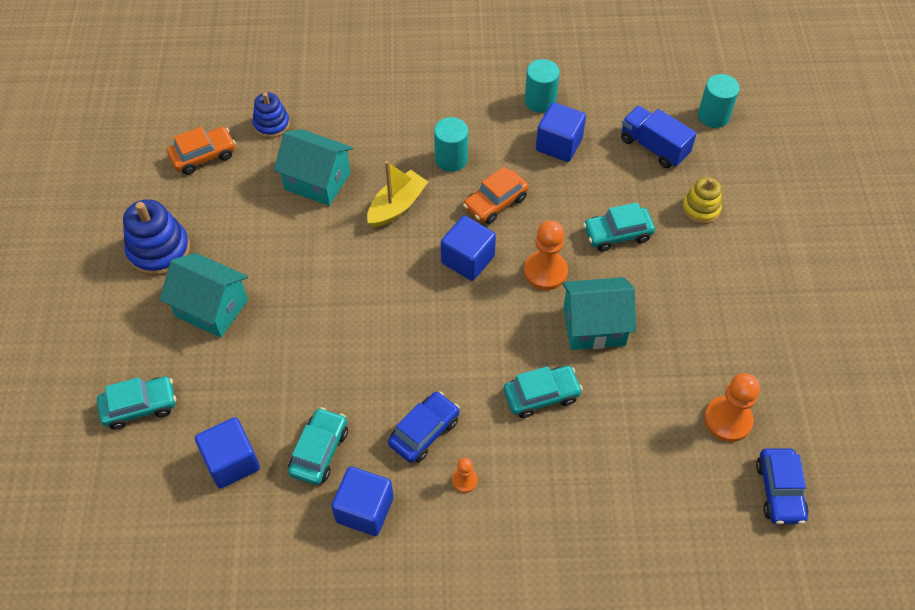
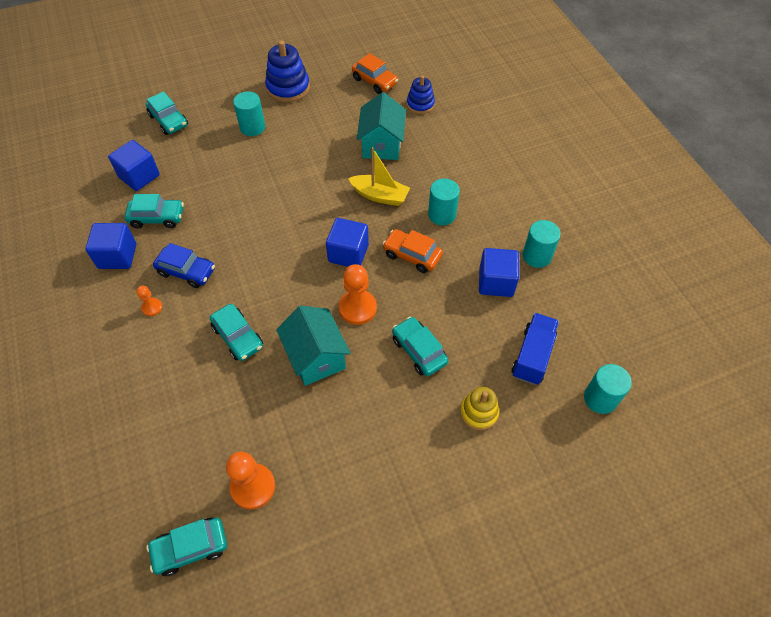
camera: 70 degrees right, 0 degrees up
turquoise house [159,253,248,338] -> turquoise cylinder [233,91,265,136]
blue car [756,448,809,524] -> turquoise car [146,518,227,576]

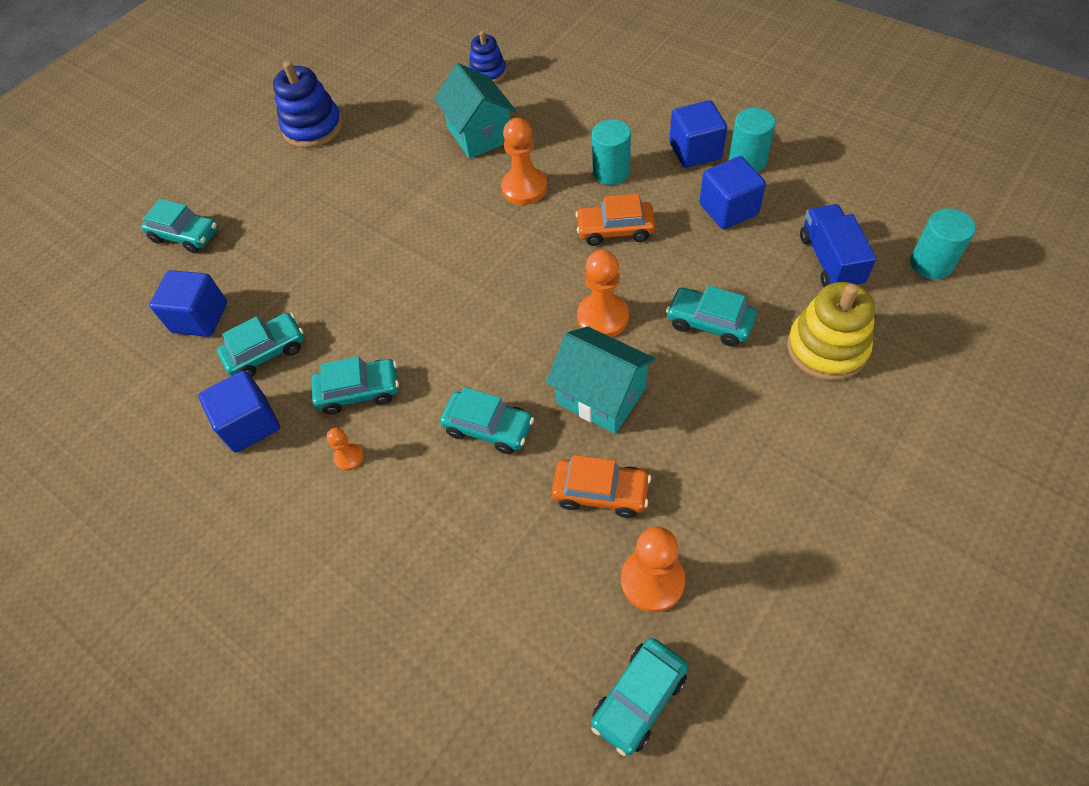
camera: 25 degrees left, 0 degrees up
blue car [153,243,215,288] -> turquoise car [312,356,399,415]
turquoise cylinder [233,91,265,136] -> none
blue cube [326,218,369,267] -> blue cube moved to [669,100,727,168]
yellow boat [348,147,410,206] -> orange pawn [501,118,547,205]
orange car [352,53,398,94] -> orange car moved to [551,455,651,518]
yellow stacking toy [460,387,499,430] -> yellow stacking toy [787,282,875,381], size x1.58

